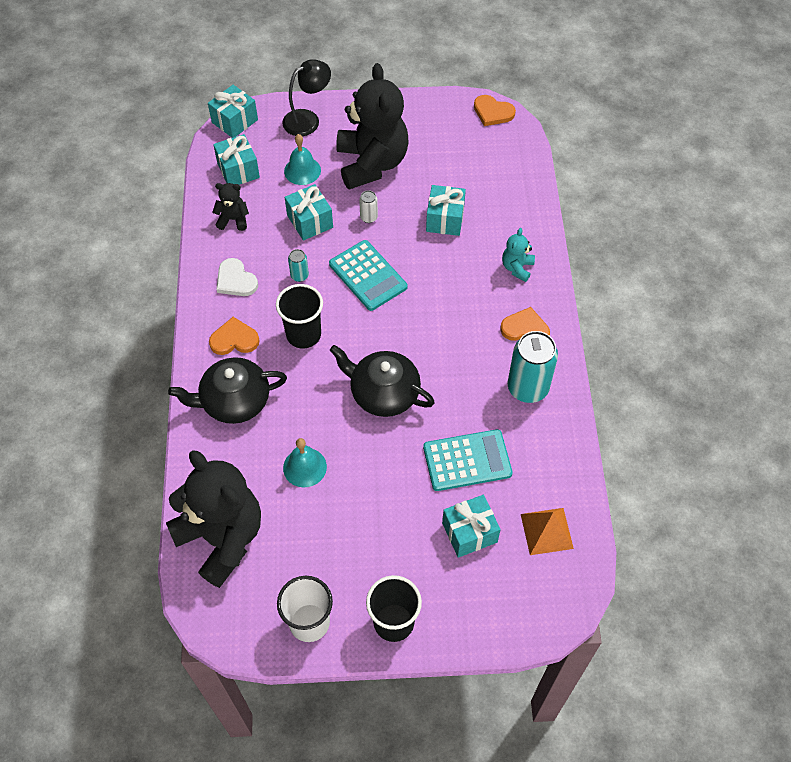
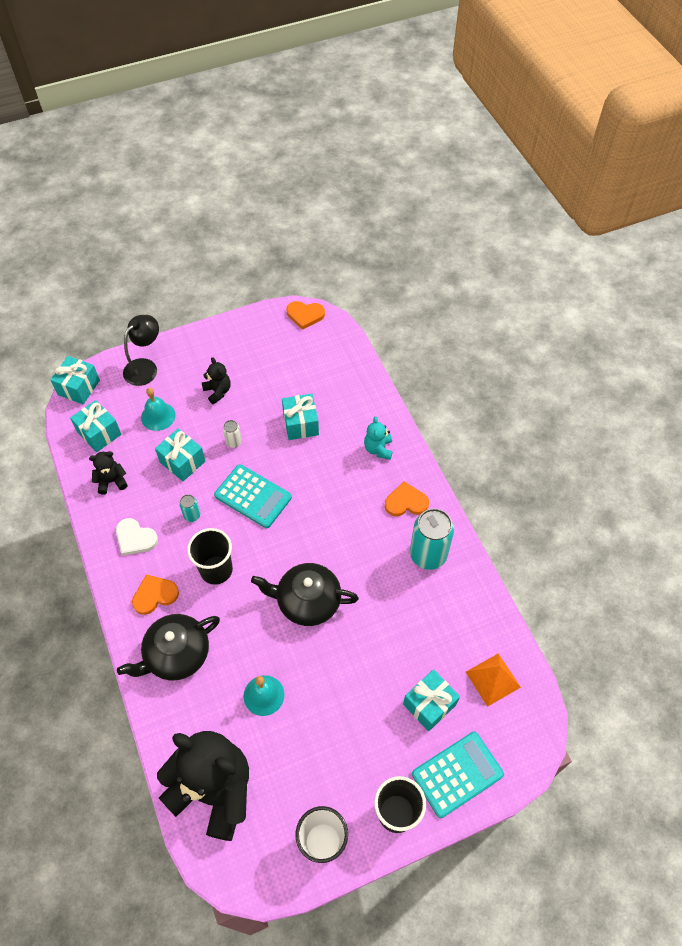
camera: 20 degrees left, 0 degrees up
black teddy bear [336,63,408,190] -> black teddy bear [202,357,231,404], size x0.43
turquoise calculator [423,429,513,491] -> turquoise calculator moved to [412,731,504,818]

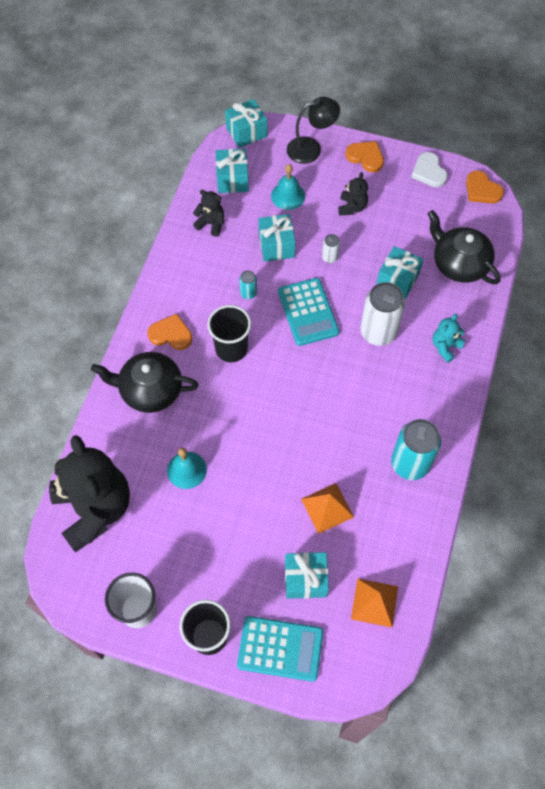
camera: 40 degrees right, 5 degrees up
white heart [116,518,158,556] -> white heart moved to [411,152,448,187]
black teapot [251,563,359,626] -> black teapot moved to [428,210,501,284]
orange heart [385,482,429,516] -> orange heart moved to [346,141,384,172]
none -> orange pyramid [301,483,354,534]
none -> white can [360,282,405,346]

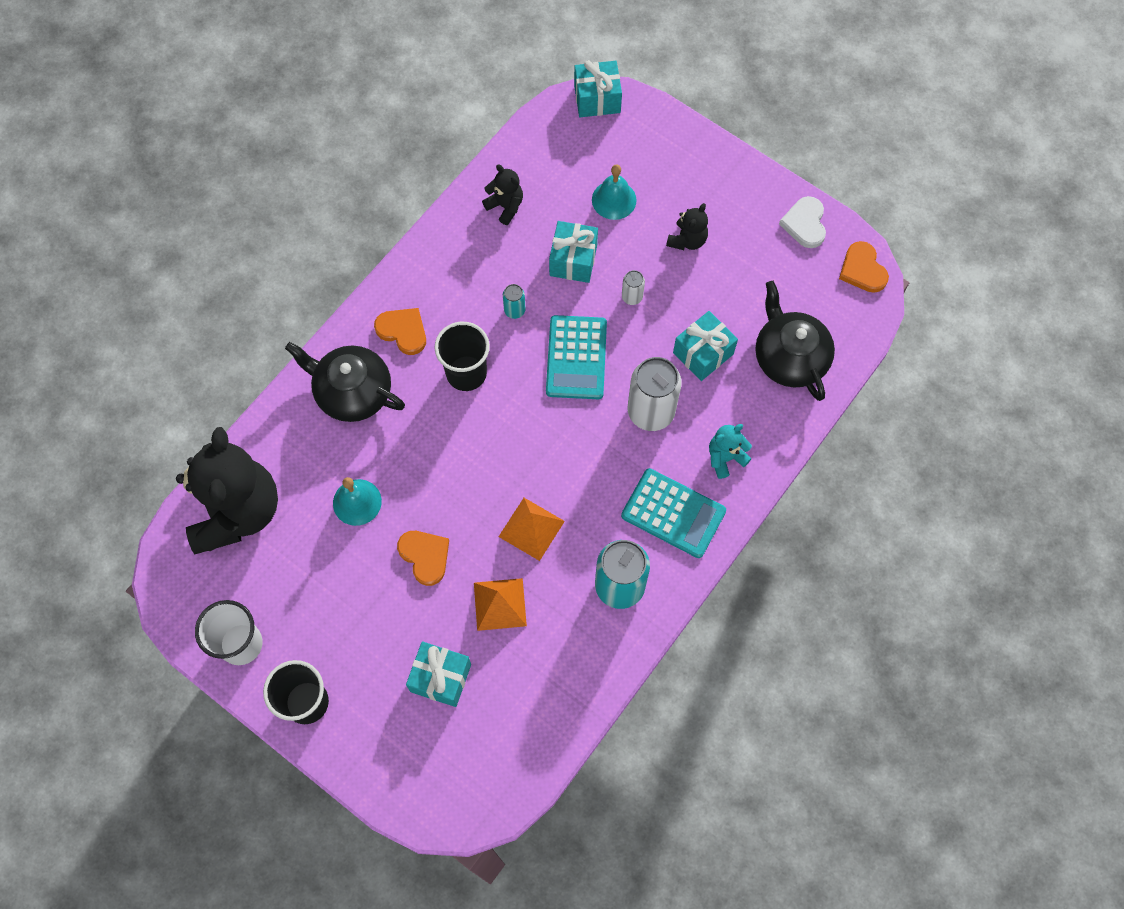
camera: 20 degrees right, 5 degrees up
turquoise gift [216,149,249,193] -> none
turquoise calculator [237,616,323,682] -> turquoise calculator moved to [621,468,726,558]
black lamp [287,97,340,164] -> none
orange heart [346,141,384,172] -> orange heart moved to [397,531,449,586]
orange pyramid [351,578,398,628] -> orange pyramid moved to [499,498,565,561]

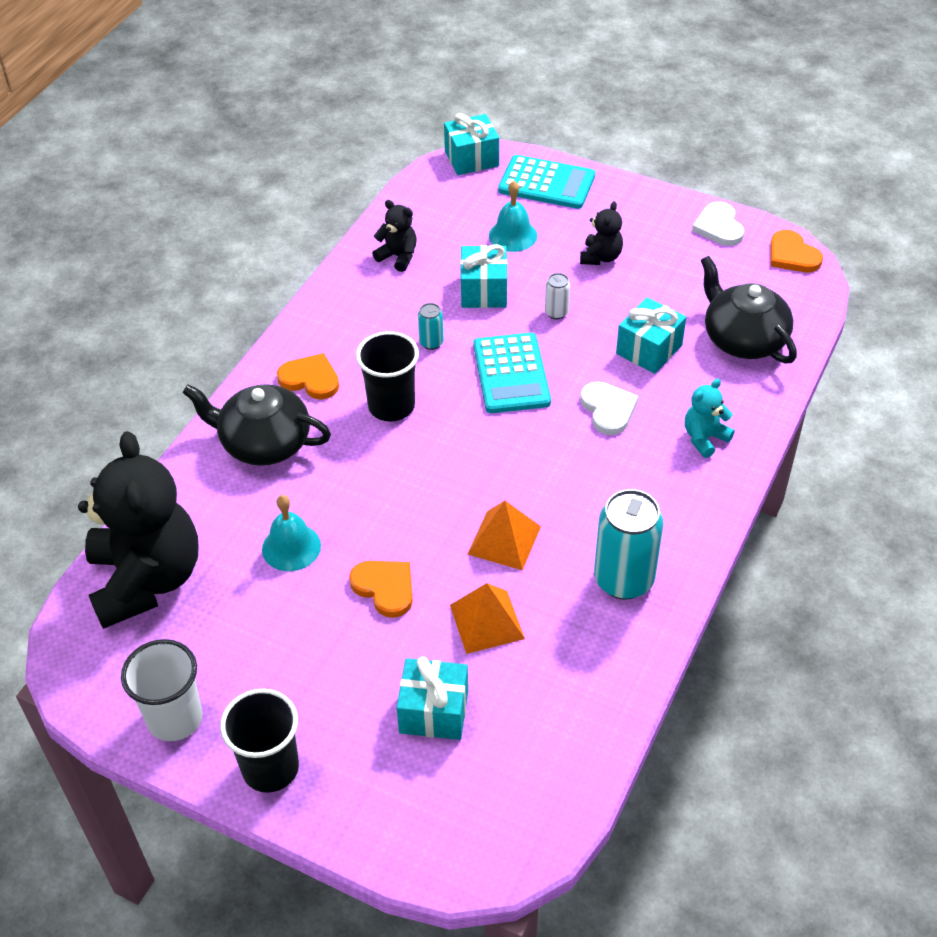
camera: 10 degrees left, 20 degrees down
turquoise calculator [621,468,726,558] -> turquoise calculator moved to [498,155,595,209]
white can [628,357,682,431] -> white heart [581,382,638,435]

